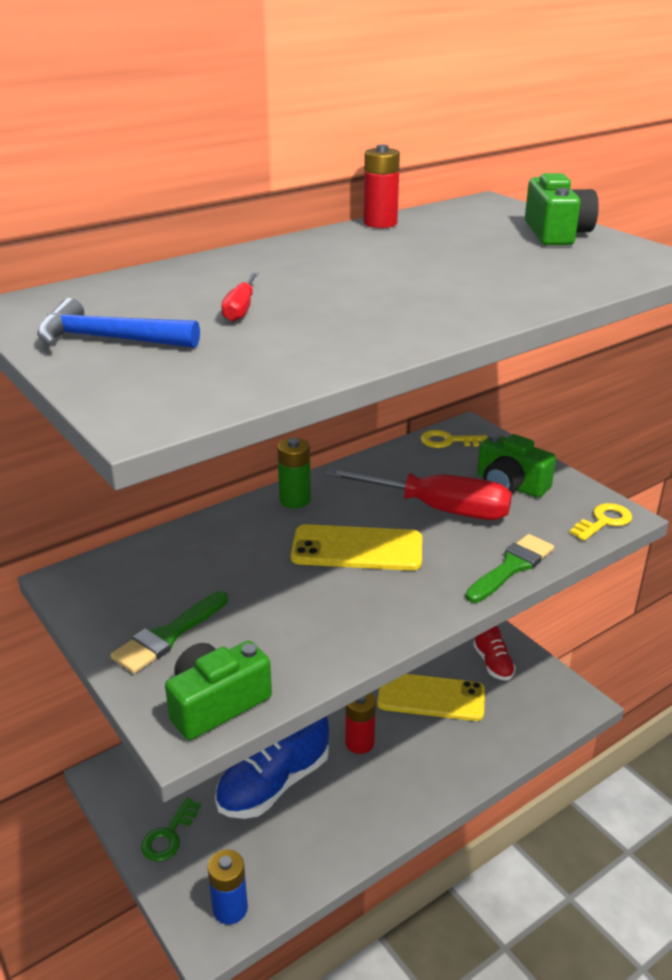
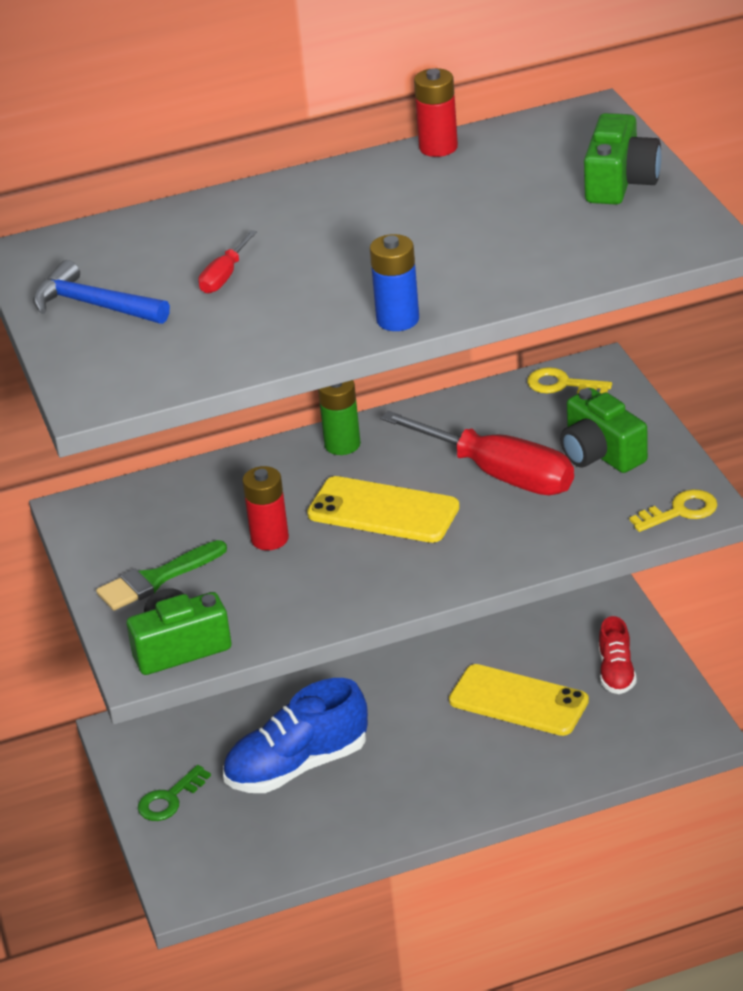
camera: 20 degrees right, 5 degrees up
blue battery [208,849,248,925] -> blue battery moved to [370,234,419,331]
red battery [345,693,376,754] -> red battery moved to [242,466,289,550]
green brush [465,534,554,603] -> none

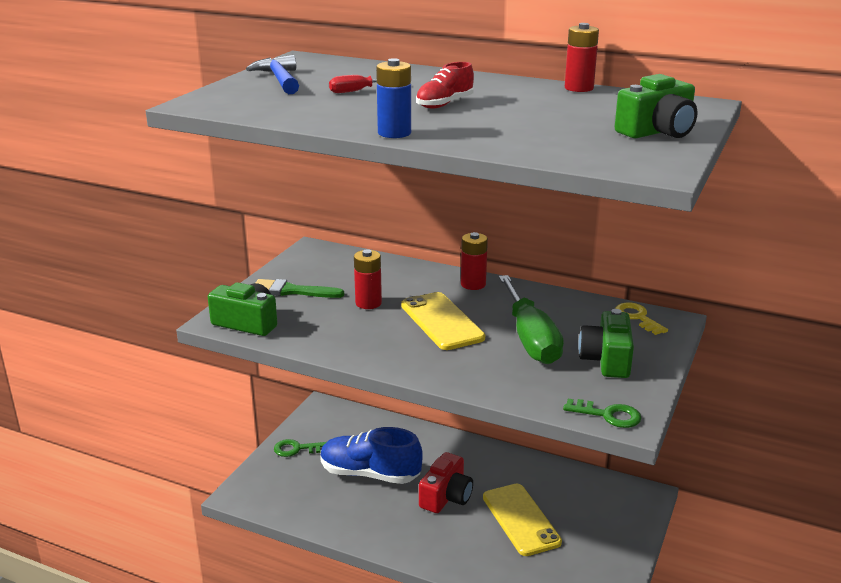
camera: 40 degrees right, 10 degrees down
green battery [318,380,361,455] -> red battery [461,232,488,290]
red screwdriver [380,411,574,495] -> green screwdriver [499,275,564,364]
red shoe [599,616,637,694] -> red shoe moved to [416,62,474,109]
yellow key [629,489,717,532] -> green key [563,399,641,428]
none -> red camera [419,452,473,513]

